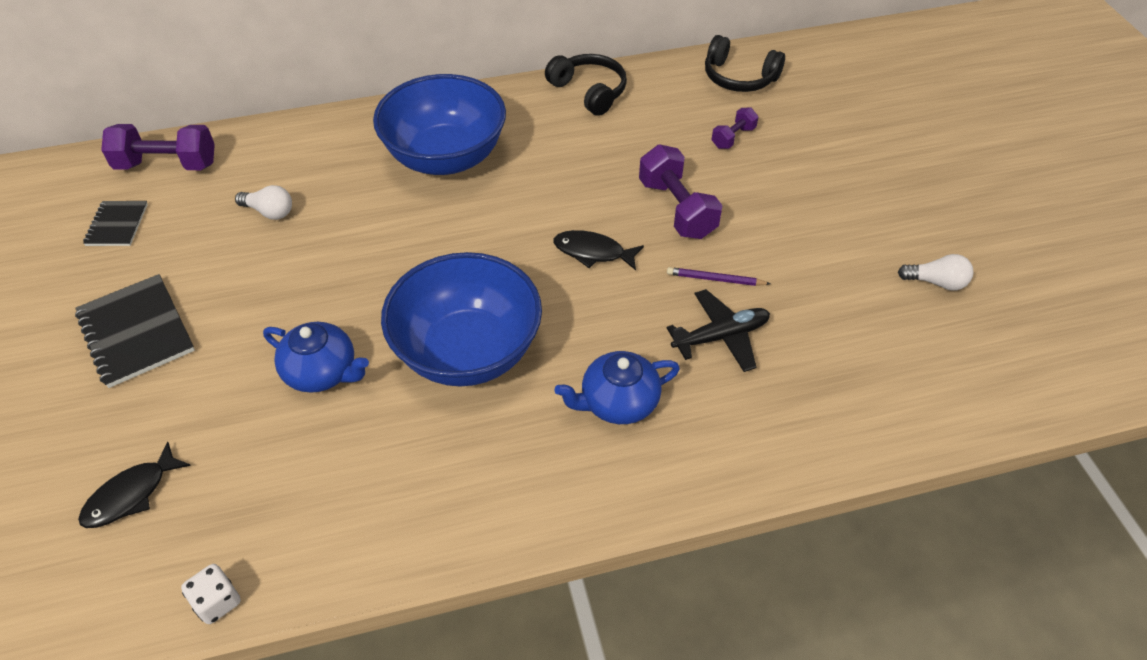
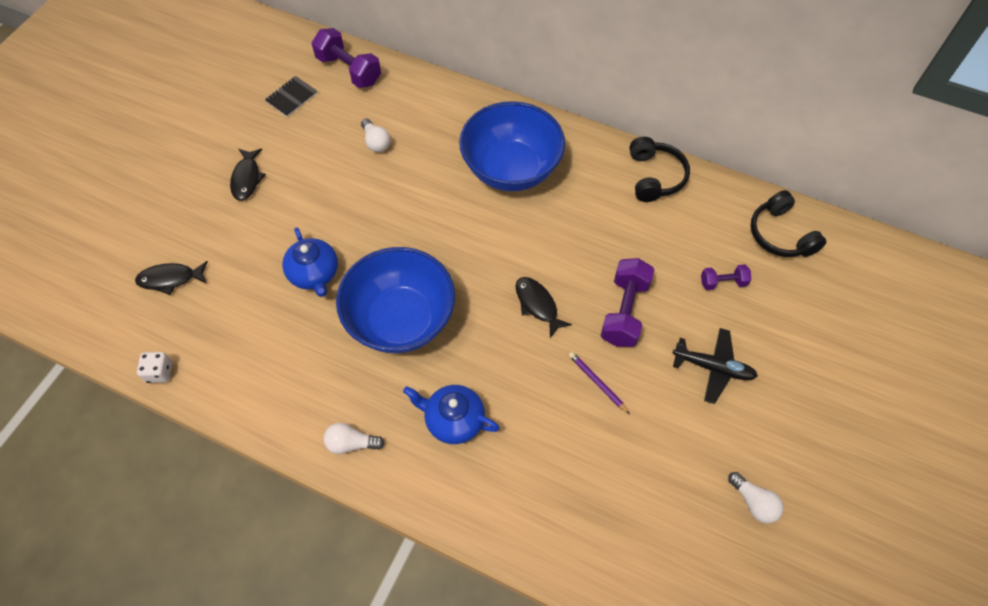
camera: 40 degrees right, 10 degrees up
black notebook [75,274,195,388] -> black fish [230,148,266,201]
black plane [667,289,770,372] -> black plane moved to [673,328,758,404]
none -> white light bulb [324,423,385,454]

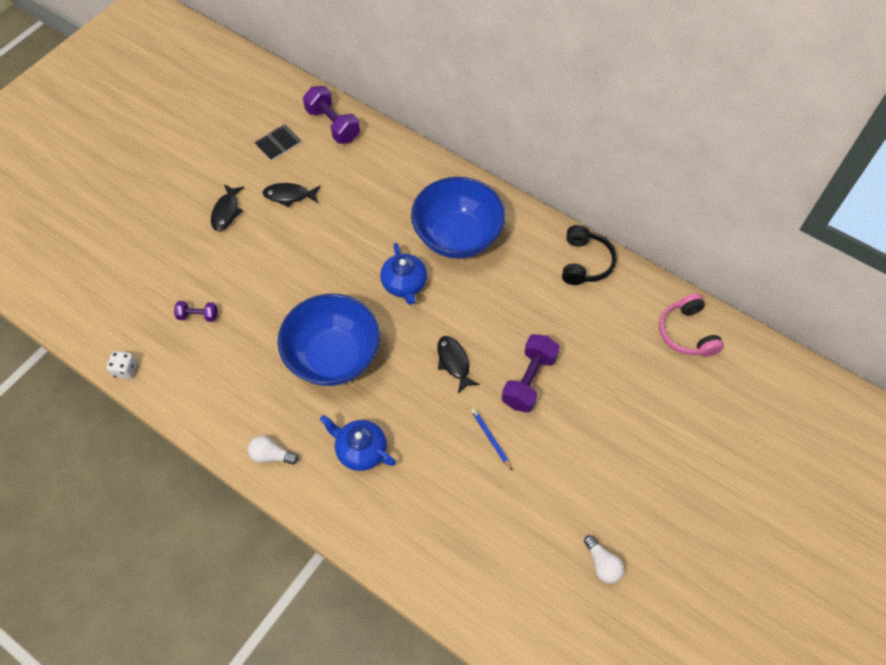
camera: 10 degrees right, 0 degrees up
black fish [135,261,208,295] -> black fish moved to [263,183,320,208]
blue teapot [282,227,338,297] -> blue teapot moved to [380,243,427,305]
white light bulb [361,118,391,152] -> none
purple pencil [569,352,630,414] -> blue pencil [471,408,513,471]
black plane [673,328,758,404] -> none
purple dumbbell [701,264,751,290] -> purple dumbbell moved to [174,301,218,322]
black headphones [751,190,827,257] -> pink headphones [659,294,724,357]

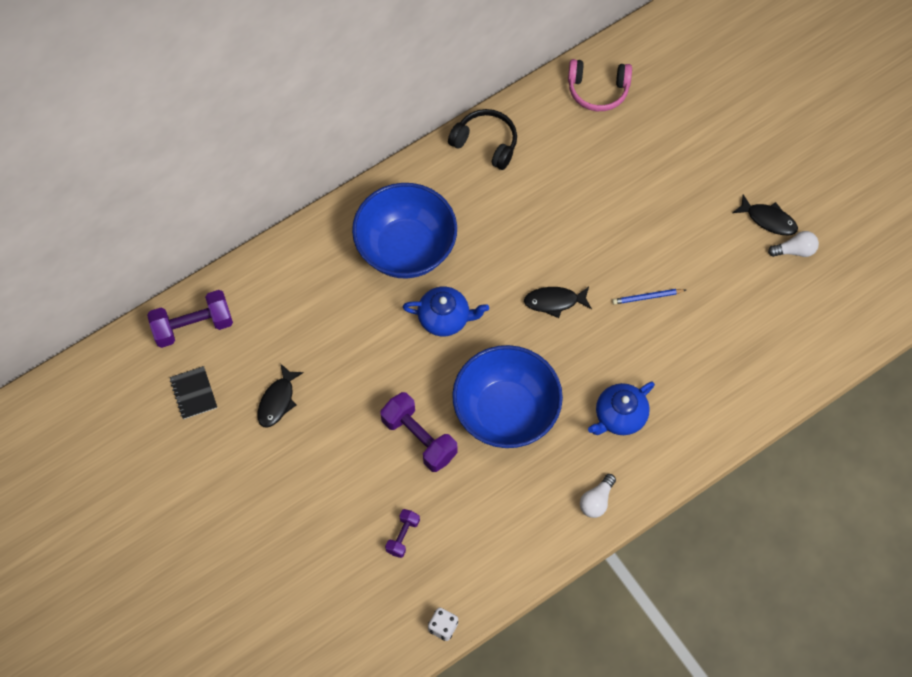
camera: 70 degrees left, 5 degrees up
black fish [211,184,244,231] -> black fish moved to [733,195,798,235]
purple dumbbell [502,334,560,413] -> purple dumbbell moved to [380,392,458,472]

